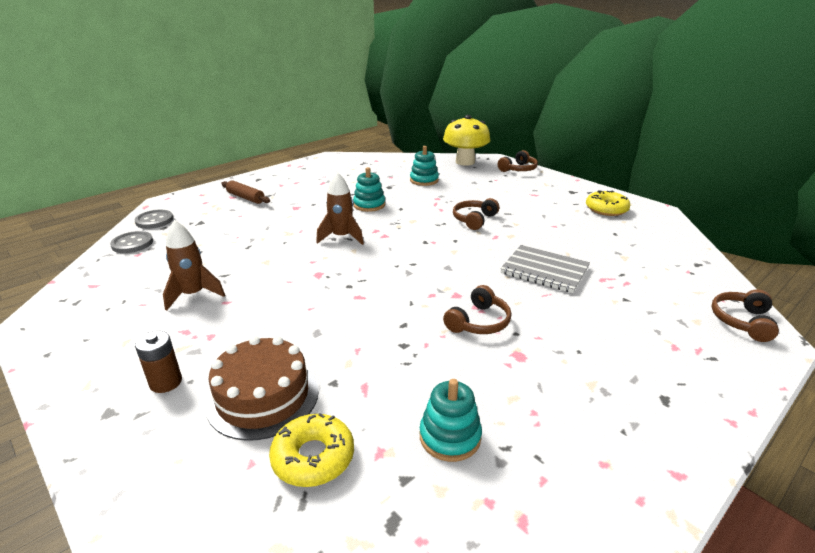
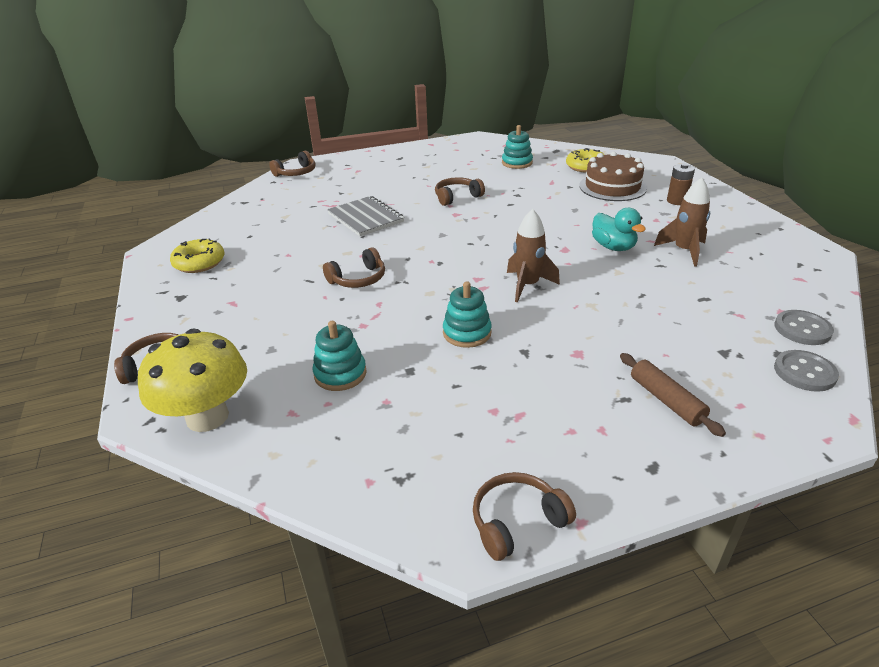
camera: 155 degrees left, 5 degrees up
none -> brown headphones [473,472,576,561]
none -> turquoise duck [592,208,646,251]

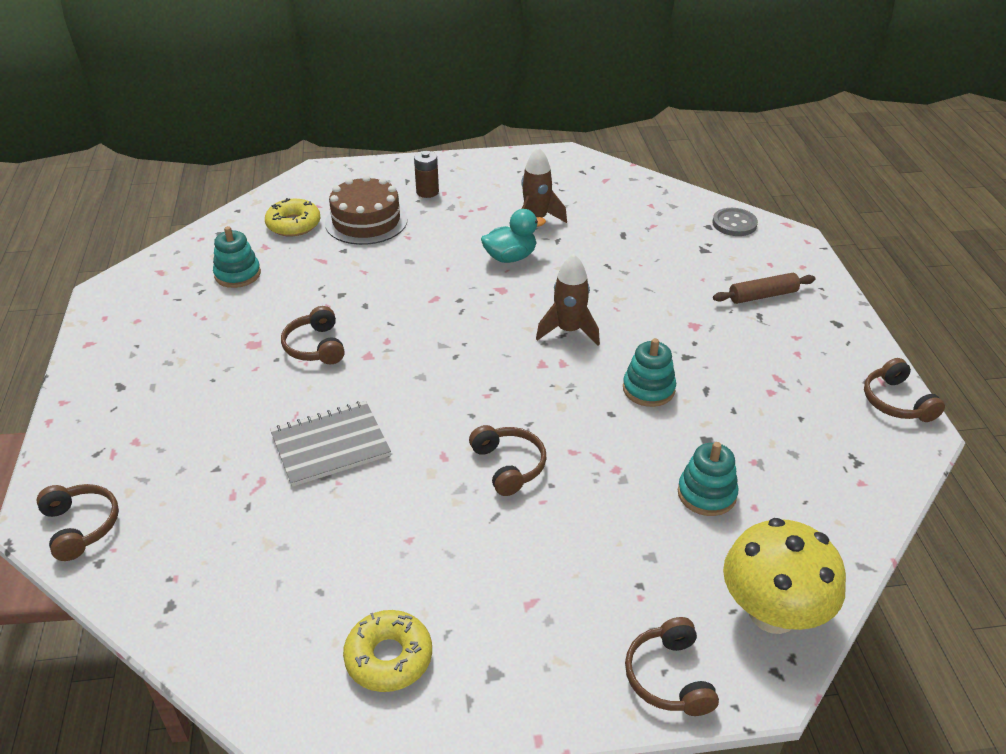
camera: 80 degrees left, 5 degrees up
grey button [775,310,834,345] -> none

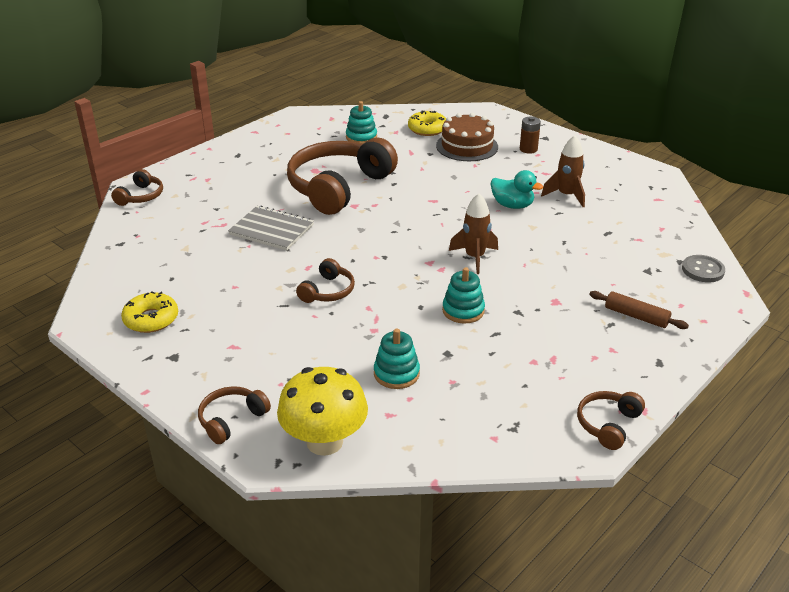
camera: 50 degrees right, 5 degrees down
brown headphones [281,306,345,364] -> brown headphones [287,138,398,215], size x2.23

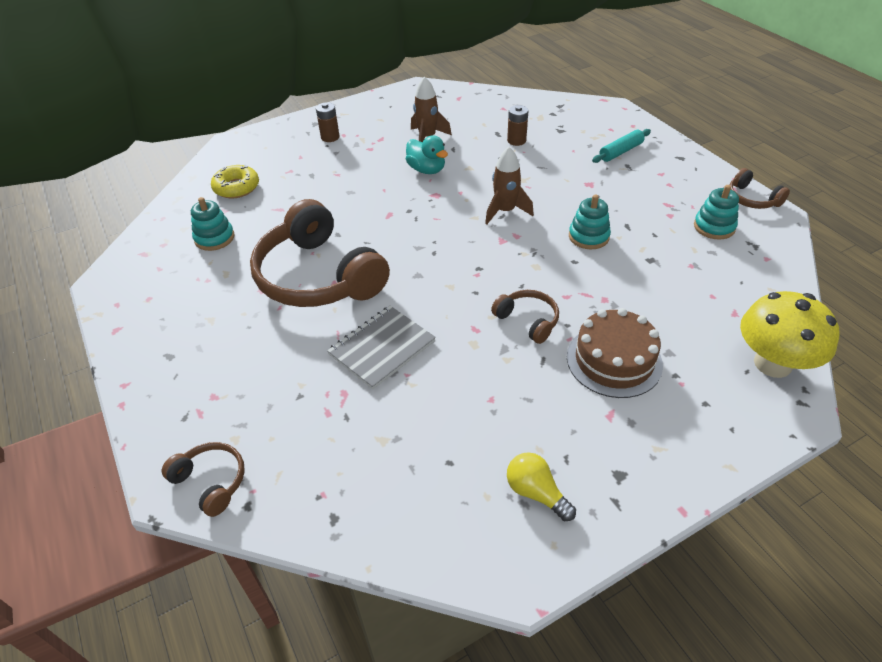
camera: 70 degrees left, 10 degrees up
yellow donut [121,292,178,333] -> yellow light bulb [507,452,576,521]
brown headphones [198,386,271,444] -> none
turquoise stacking toy [374,329,420,389] -> turquoise stacking toy moved to [694,185,739,240]
brown cake [436,113,498,161] -> brown cake moved to [567,308,663,398]
turquoise duck [491,170,543,209] -> turquoise duck turned 90 degrees clockwise [406,135,448,174]
brown rolling pin [589,291,689,329] -> turquoise rolling pin [592,129,651,163]
grey button [682,255,725,283] -> none
none -> brown battery [507,105,528,146]

